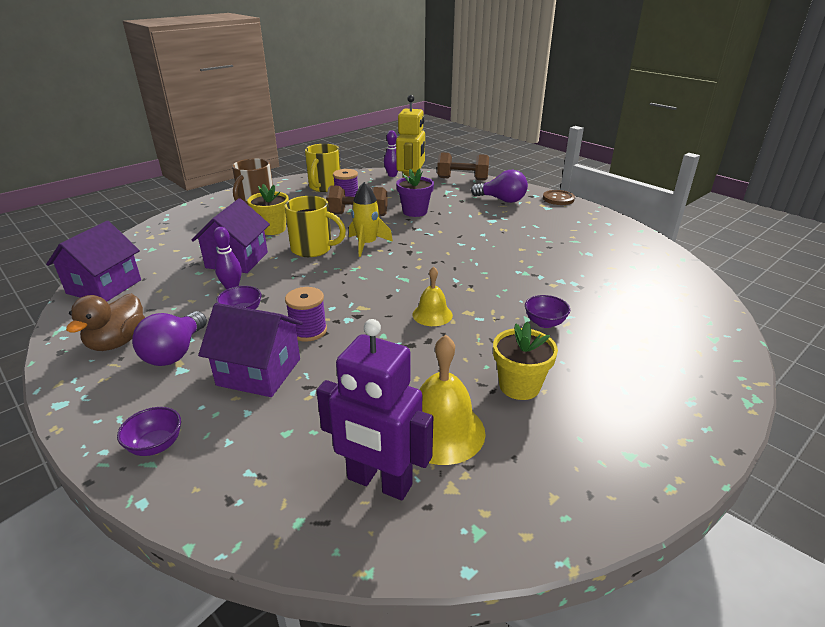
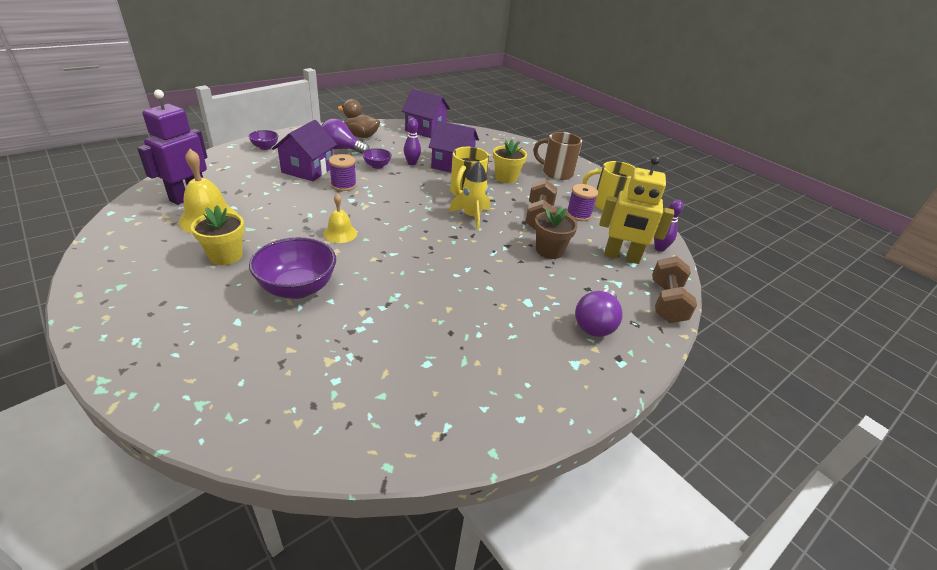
camera: 90 degrees right, 5 degrees up
purple flower pot [396,168,434,217] -> brown flower pot [534,207,578,259]
purple bowl [525,295,570,328] -> purple bowl [249,237,336,299], size x1.93
brown button [543,190,575,205] -> none

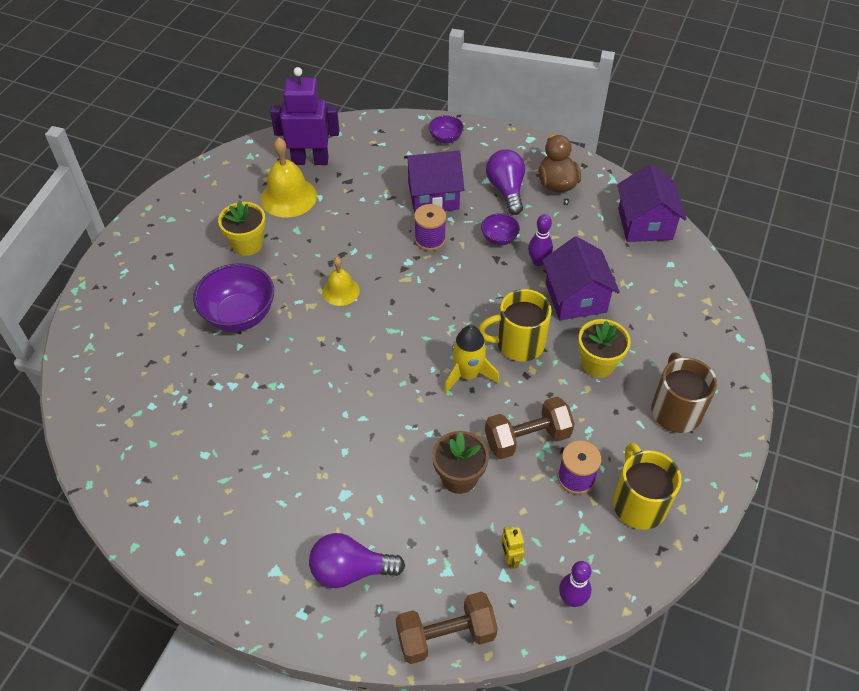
camera: 65 degrees right, 15 degrees up
yellow robot [599,156,674,264] -> yellow robot [501,526,525,569], size x0.43

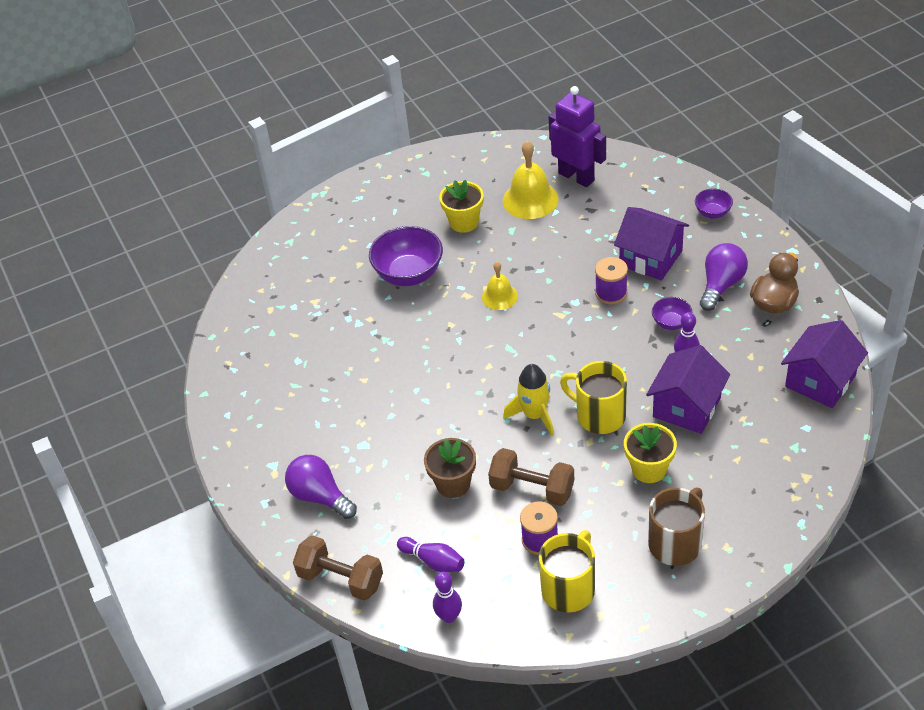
camera: 45 degrees right, 5 degrees down
yellow robot [501,526,525,569] -> purple bowling pin [397,537,465,572]

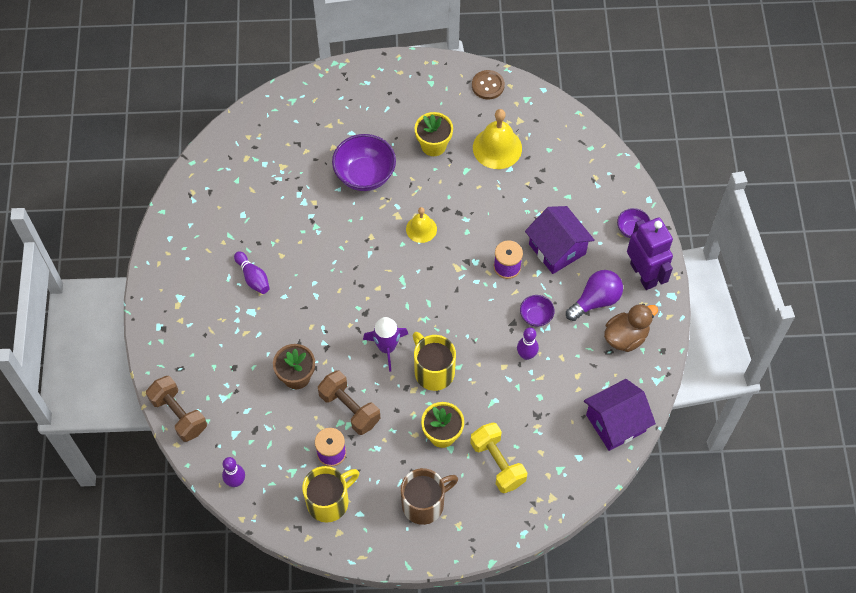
camera: 20 degrees right, 15 degrees up
purple light bulb [285,455,357,519] -> none
purple bowling pin [397,537,465,572] -> purple bowling pin moved to [234,251,270,294]
yellow rocket [503,364,554,436] -> purple rocket [363,317,408,372]
purple robot [549,86,606,187] -> purple robot moved to [627,217,673,290]
purple house [646,345,730,434] -> none
none -> yellow dumbbell [470,423,527,493]
none -> brown button [472,70,505,99]

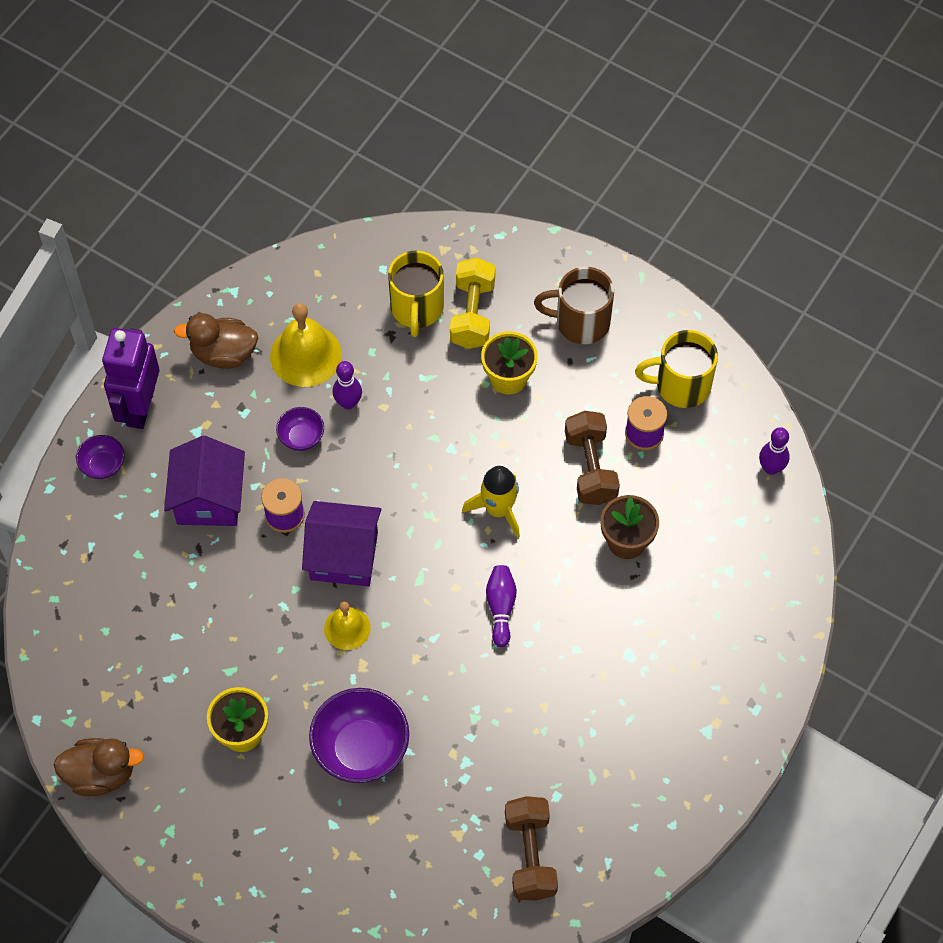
camera: 145 degrees left, 0 degrees up
brown dumbbell [146,376,207,442] -> brown dumbbell moved to [505,796,558,901]
purple bowling pin [234,251,270,294] -> purple bowling pin moved to [486,565,517,647]
purple rocket [363,317,408,372] -> yellow rocket [462,466,520,538]
yellow mug [413,332,456,391] -> yellow mug moved to [388,250,444,337]
brown button [472,70,505,99] -> brown duck [53,738,144,796]
yellow bell [473,109,522,169] -> yellow bell moved to [270,303,342,387]
purple light bulb [566,270,623,321] -> none
purple house [584,379,656,451] -> purple house moved to [302,501,381,586]

